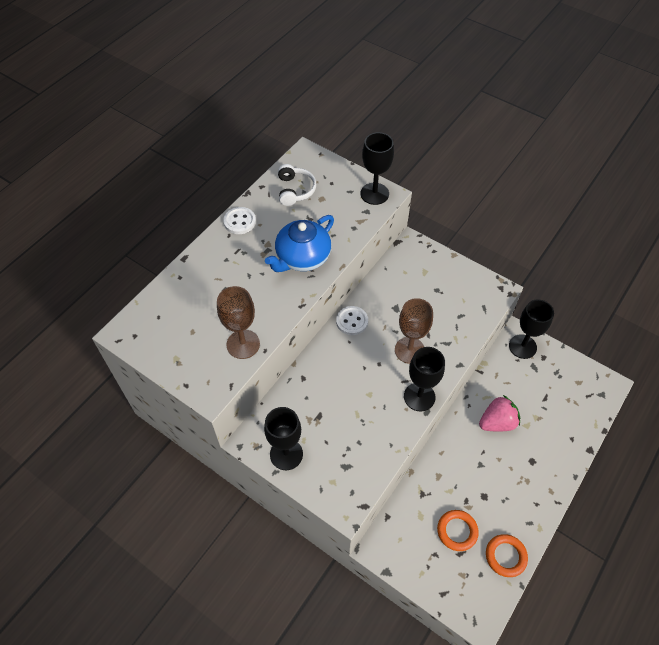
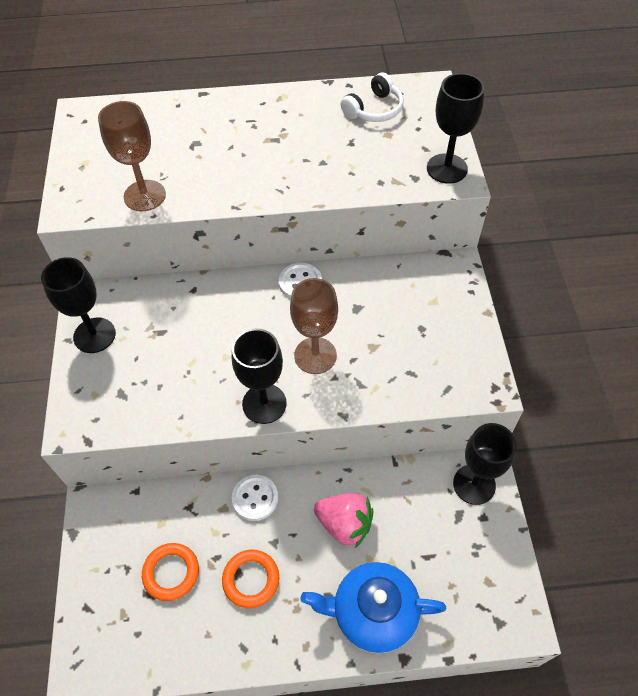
camera: 50 degrees right, 0 degrees up
white button [223,207,256,234] -> white button moved to [232,475,278,521]
blue teapot [265,215,334,272] -> blue teapot moved to [301,562,446,653]
orange ring [486,534,528,577] -> orange ring moved to [222,550,279,608]

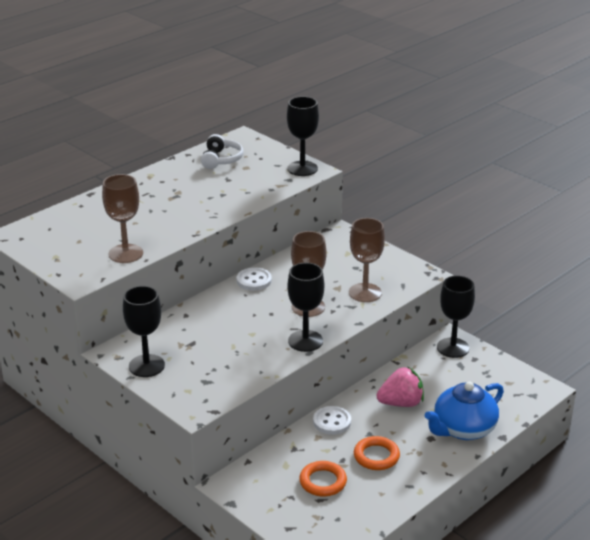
camera: 40 degrees left, 25 degrees down
none -> brown goblet [349,218,385,302]

